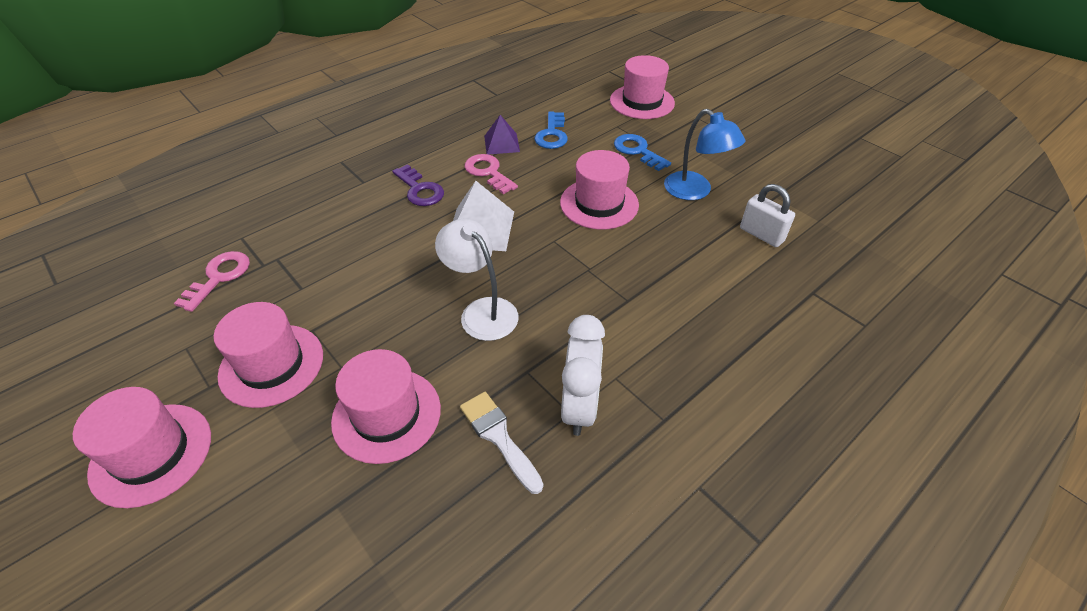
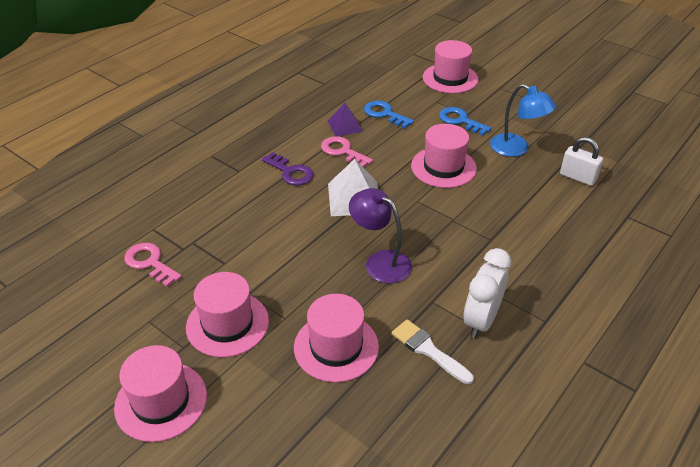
camera: 10 degrees left, 5 degrees down
pink key [174,251,250,312] -> pink key turned 60 degrees counterclockwise [124,243,182,287]
white lamp [435,219,519,341] -> purple lamp [349,188,412,283]
blue key [535,112,568,149] -> blue key turned 135 degrees clockwise [364,101,414,128]
white clock [561,315,605,436] -> white clock turned 150 degrees counterclockwise [463,248,511,339]

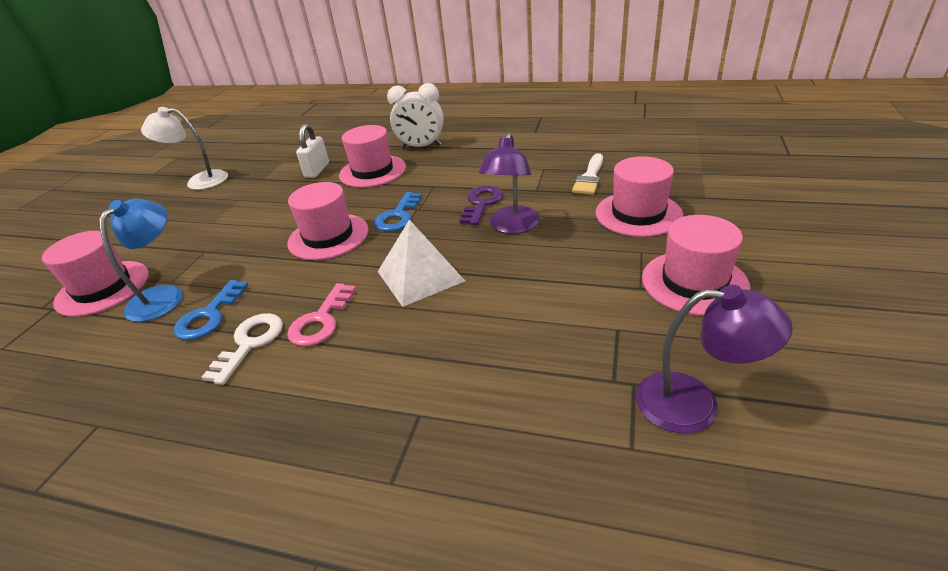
camera: 110 degrees left, 5 degrees down
pink hat [114,345,207,442] -> pink hat moved to [339,125,406,188]
pink key [124,243,182,287] -> purple lamp [636,285,793,433]
purple key [262,152,314,186] -> purple key moved to [459,186,503,225]
purple pyramid [328,103,363,136] -> white key [202,313,283,385]
blue key [439,107,491,136] -> blue key moved to [374,192,422,232]
white clock [463,248,511,339] -> white clock moved to [387,83,444,149]
blue lamp [490,84,556,157] -> blue lamp moved to [99,199,183,322]
none -> white lamp [141,107,228,190]

